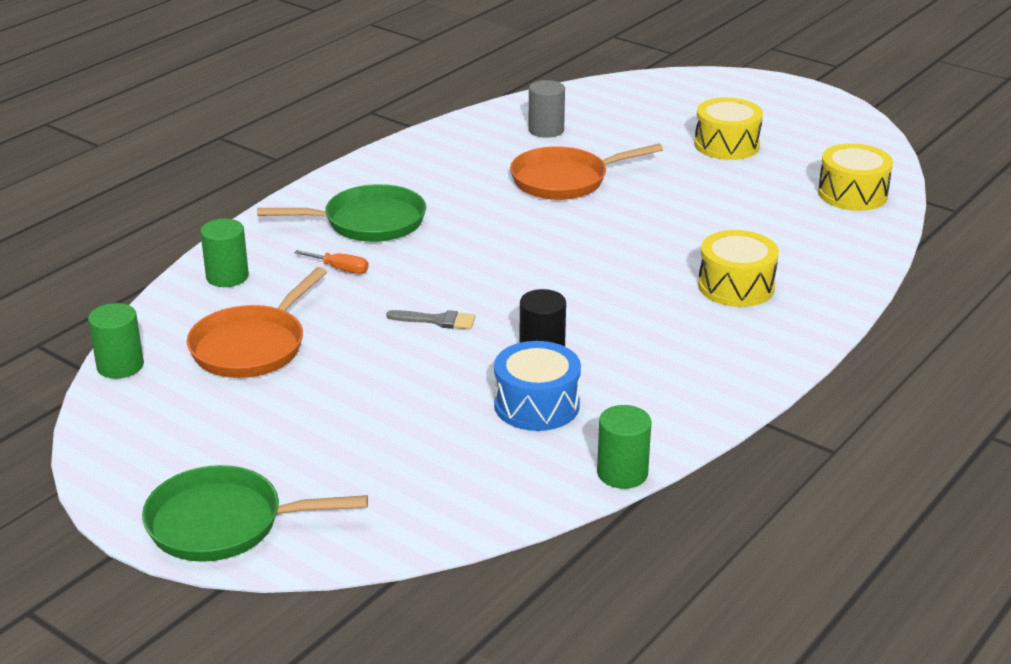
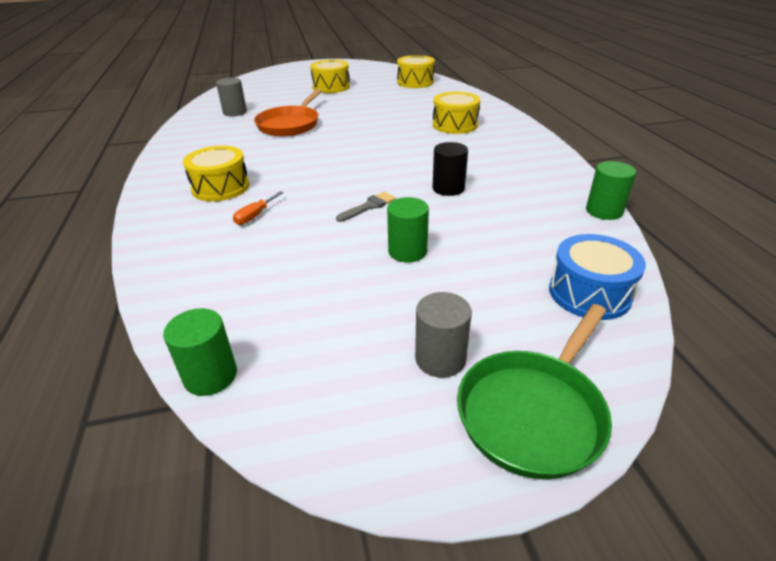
camera: 50 degrees left, 5 degrees up
orange pan [187,267,327,378] -> none
green cylinder [200,219,249,287] -> green cylinder moved to [387,197,429,262]
green pan [257,184,426,242] -> yellow drum [183,146,250,201]
orange screwdriver [294,250,369,274] -> orange screwdriver turned 150 degrees clockwise [233,191,284,225]
blue drum [494,341,581,431] -> blue drum moved to [549,234,646,320]
none -> grey cylinder [415,292,472,377]

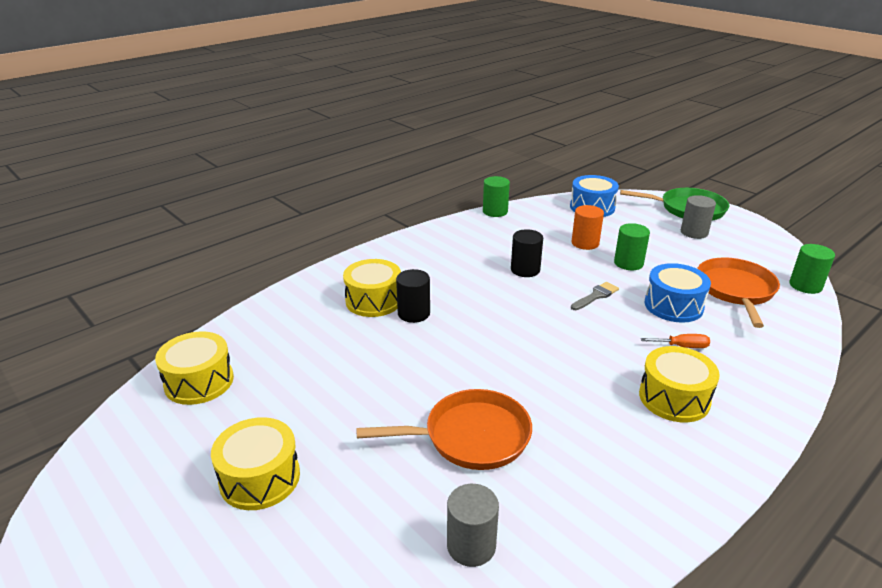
camera: 120 degrees left, 5 degrees down
grey brush [336,192,396,222] -> grey brush turned 120 degrees clockwise [571,282,619,310]
none -> black cylinder [396,269,430,323]
none -> orange cylinder [572,205,604,250]
none -> blue drum [645,263,711,323]
none -> orange pan [697,257,780,328]

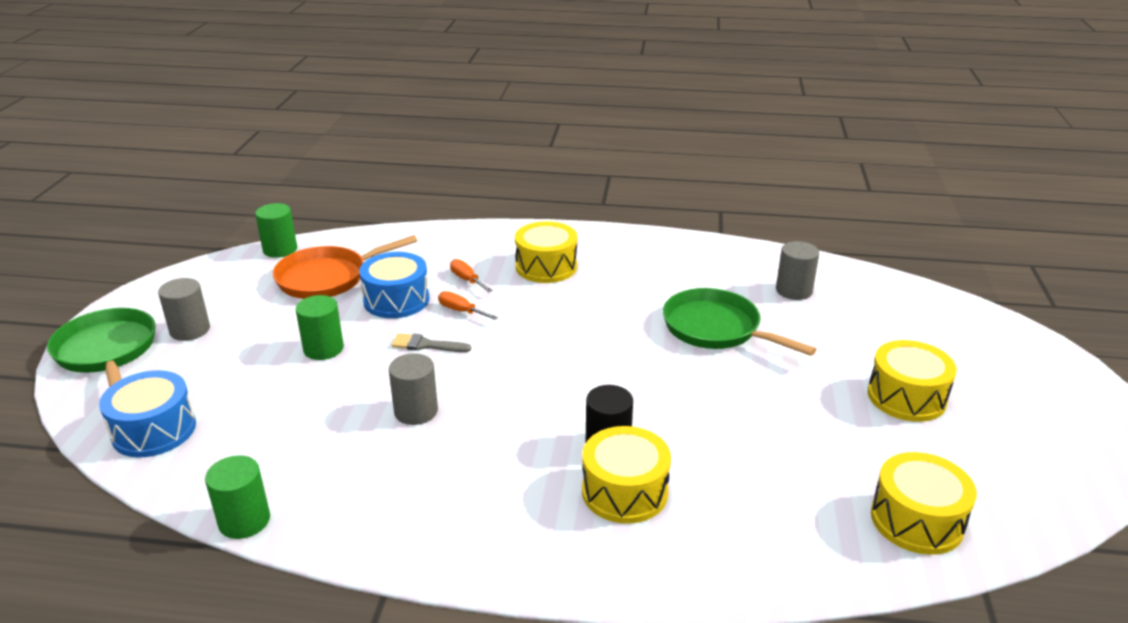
camera: 130 degrees left, 0 degrees up
orange pan [356,389,532,470] -> green pan [663,288,816,356]
black cylinder [511,229,543,277] -> grey cylinder [389,353,438,425]
orange cylinder [572,205,604,250] -> none
none -> orange screwdriver [438,291,498,320]

